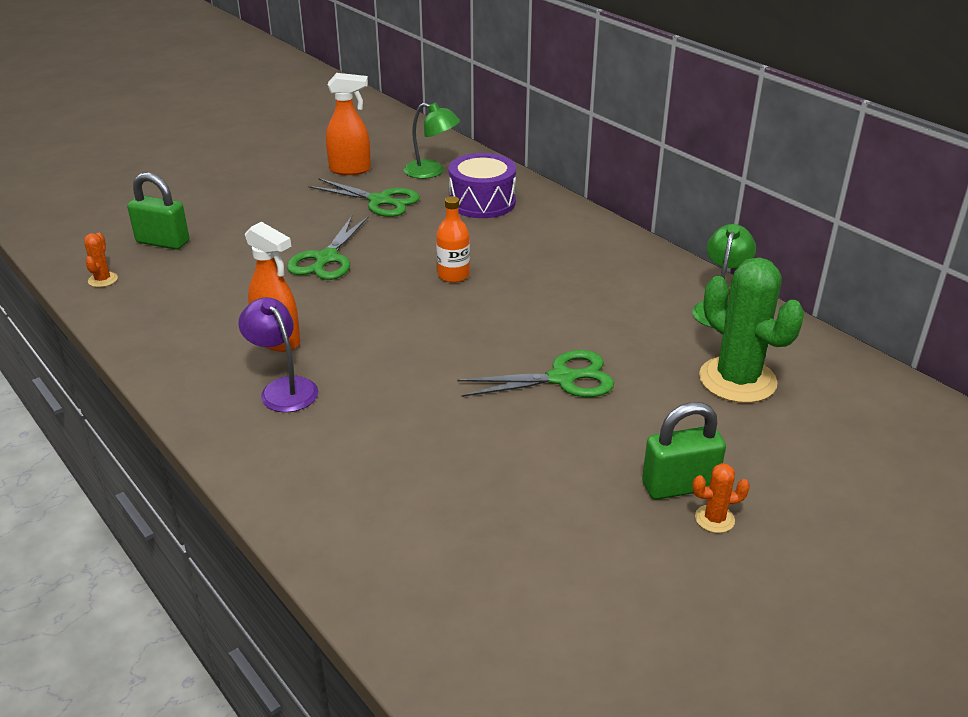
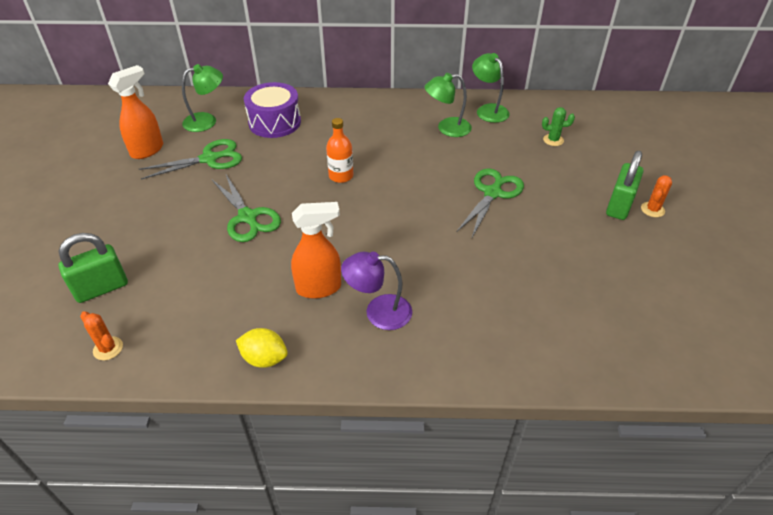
camera: 50 degrees left, 10 degrees up
green cactus [699,257,804,403] -> green cactus [542,107,575,146], size x0.43
none -> yellow lemon [236,328,288,368]
none -> green lamp [425,73,472,137]

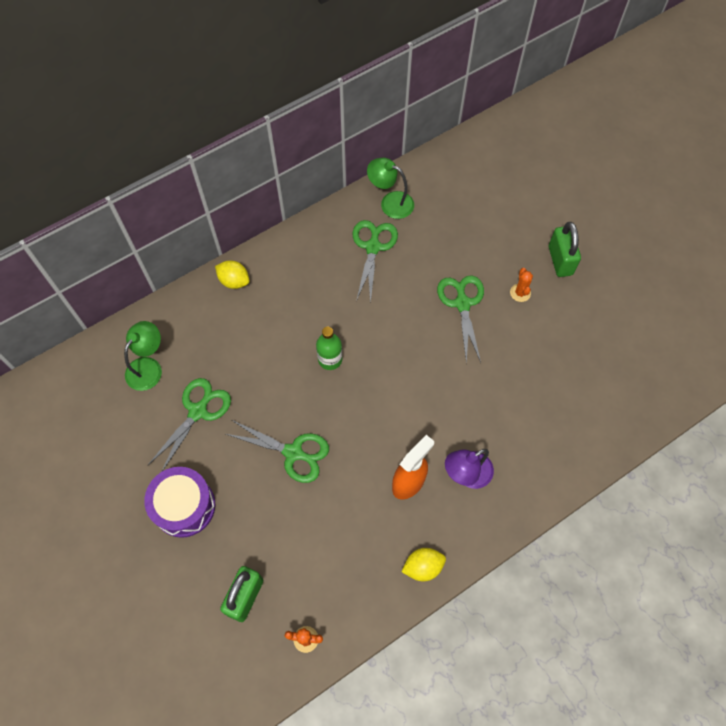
camera: 35 degrees left, 20 degrees up
orange spray bottle [108,65,163,159] -> none
purple drum [244,82,301,138] -> purple drum moved to [144,467,215,538]
orange bottle [326,118,353,183] -> green bottle [316,327,342,370]
green lamp [425,73,472,137] -> green scissors [353,220,398,304]
green cactus [542,107,575,146] -> none
orange cactus [641,175,672,217] -> orange cactus moved to [510,268,533,302]
none -> yellow lemon [215,260,250,289]

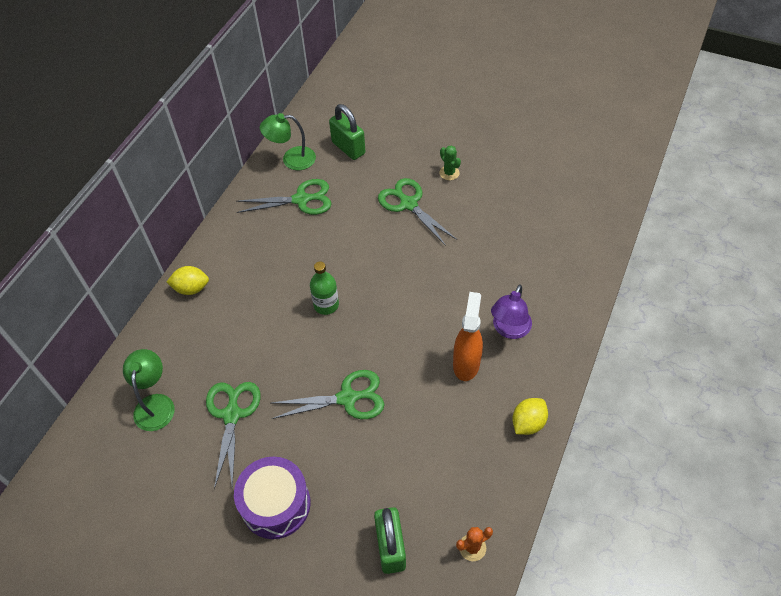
camera: 30 degrees left, 10 degrees down
green scissors [353,220,398,304] -> green scissors turned 105 degrees clockwise [236,179,332,215]
orange cactus [510,268,533,302] -> green cactus [439,145,461,180]
green padlock [549,222,581,277] -> green padlock moved to [329,104,365,160]

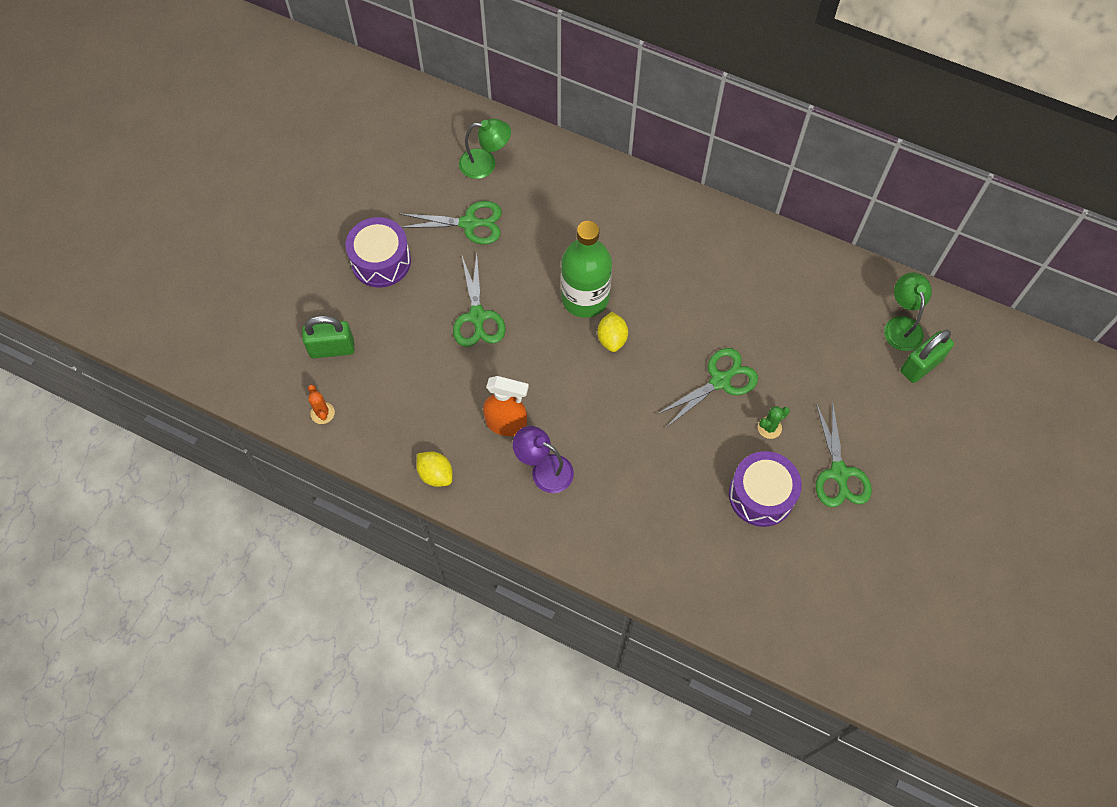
camera: 90 degrees right, 10 degrees up
yellow lemon [167,266,209,295] -> yellow lemon moved to [597,312,628,352]
green scissors [236,179,332,215] -> green scissors moved to [816,400,872,507]
green lamp [260,113,316,170] -> green lamp moved to [884,273,932,351]
green bottle [310,261,339,315] -> green bottle [561,221,612,318], size x1.84
green padlock [329,104,365,160] -> green padlock moved to [900,330,954,383]
none -> purple drum [729,451,802,527]

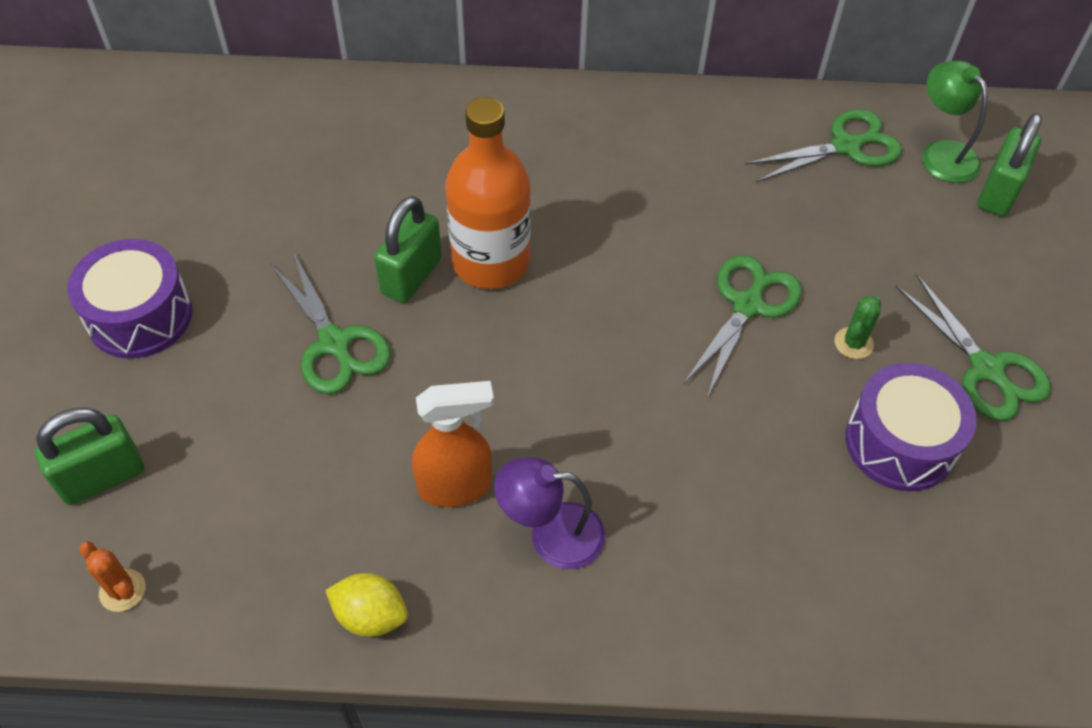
camera: 25 degrees left, 10 degrees down
green scissors [400,201,502,244] -> green scissors moved to [745,109,902,182]
green lamp [459,119,511,179] -> none
green bottle [561,221,612,318] -> orange bottle [445,97,531,289]
yellow lemon [597,312,628,352] -> none
none -> green padlock [374,196,442,303]

